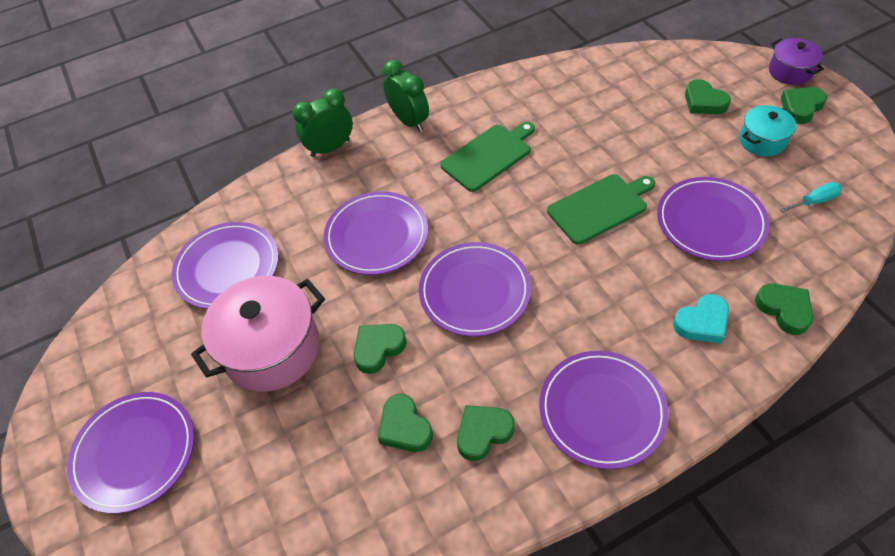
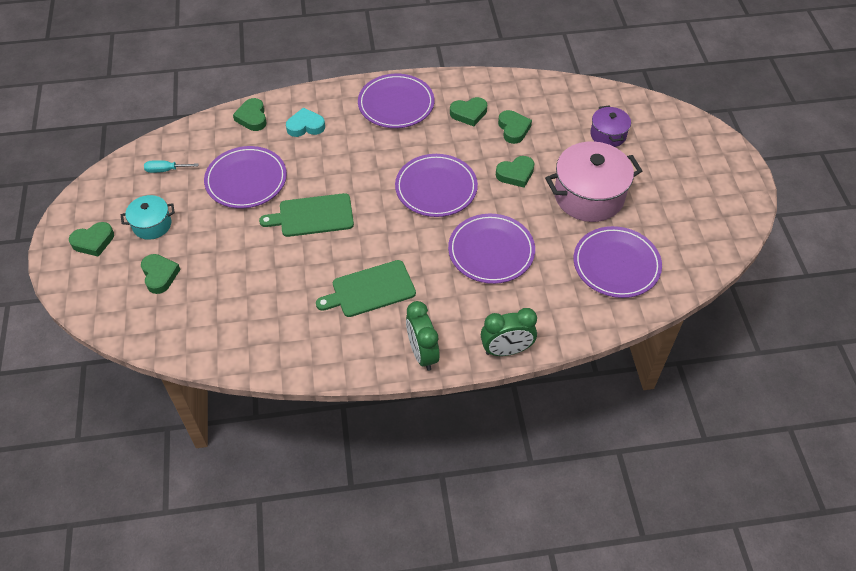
camera: 165 degrees left, 0 degrees up
purple plate [67,392,194,514] -> none
purple pot [769,38,824,85] -> purple pot moved to [590,105,631,147]

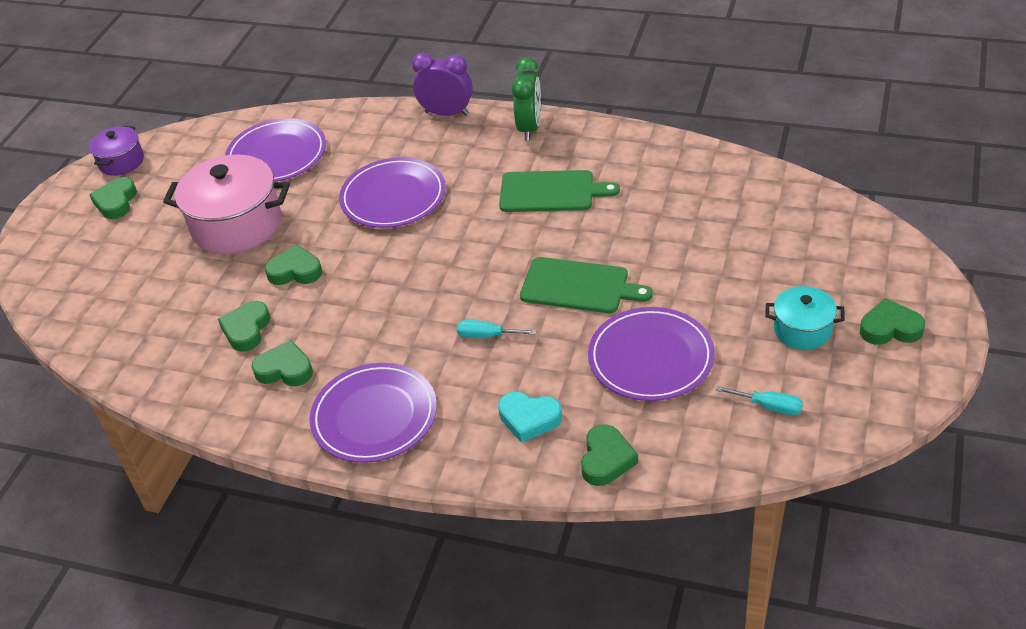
camera: 150 degrees left, 10 degrees down
green heart [141,254,181,294] -> green heart moved to [89,177,137,219]
purple plate [395,154,478,217] -> none
green clock [481,308,537,356] -> purple clock [412,53,473,116]
purple pot [590,105,631,147] -> purple pot moved to [89,126,144,176]
none -> turquoise screwdriver [457,320,536,338]

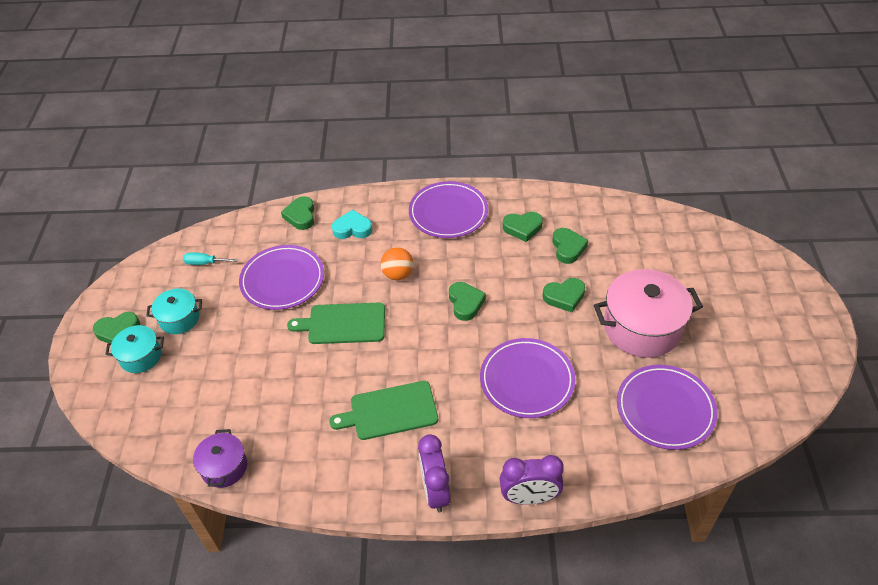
camera: 160 degrees right, 5 degrees up
purple pot [89,126,144,176] -> purple pot moved to [193,429,247,488]
green heart [89,177,137,219] -> green heart moved to [449,282,486,321]
turquoise screwdriver [457,320,536,338] -> orange ball [380,247,413,280]
green clock [512,57,541,141] -> purple clock [418,434,450,512]
none -> turquoise pot [106,325,164,373]

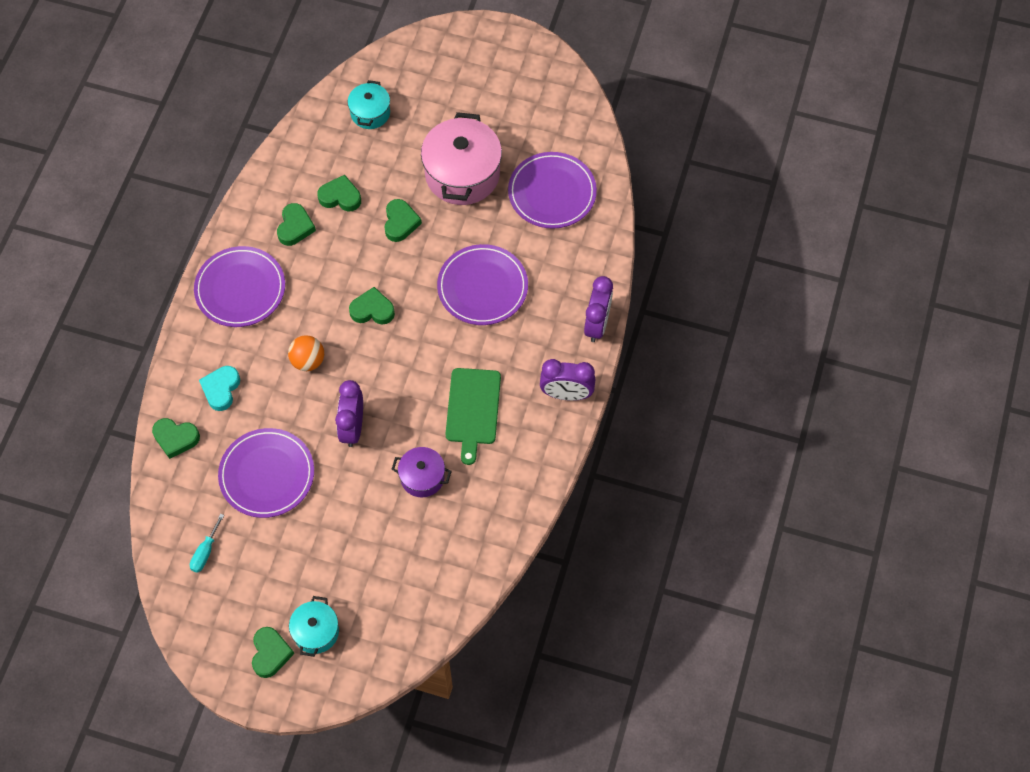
camera: 75 degrees left, 15 degrees up
turquoise pot [146,288,202,334] -> turquoise pot moved to [348,80,390,129]
purple pot [193,429,247,488] -> purple pot moved to [391,447,452,497]
green cutting board [287,303,385,344] -> purple clock [335,380,363,447]

